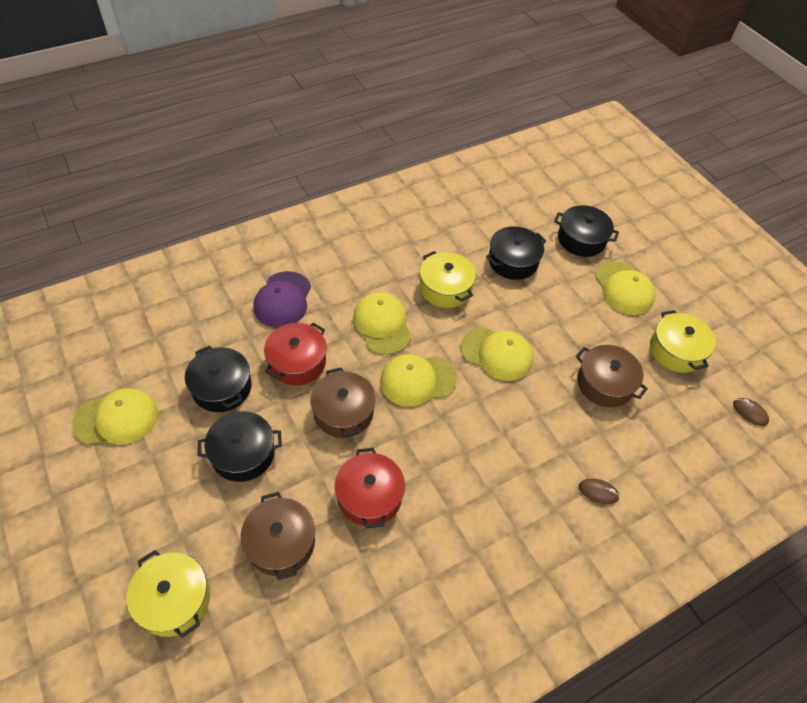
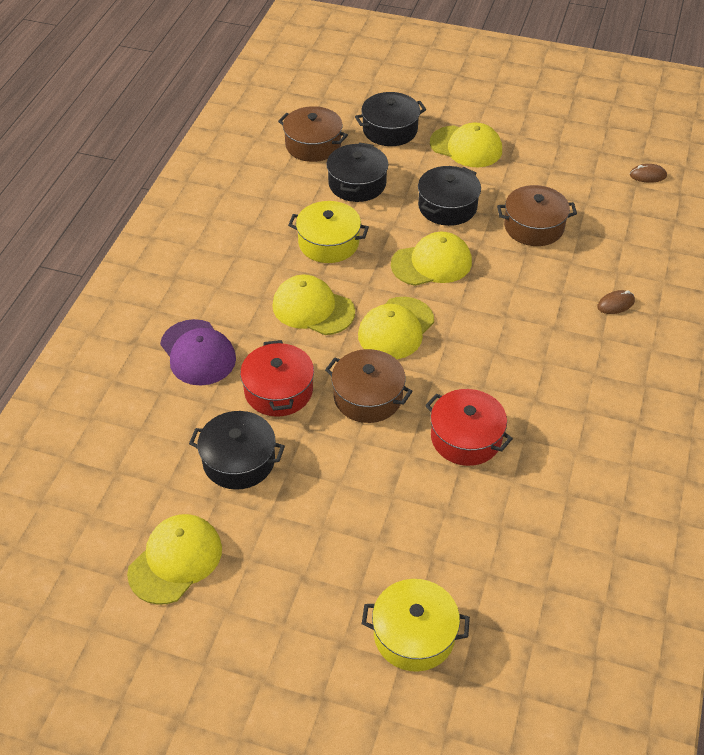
camera: 40 degrees left, 5 degrees down
black pot [198,411,282,482] -> black pot moved to [418,166,481,226]
brown pot [241,492,315,580] -> brown pot moved to [278,106,348,162]
yellow pot [650,310,716,373] -> none

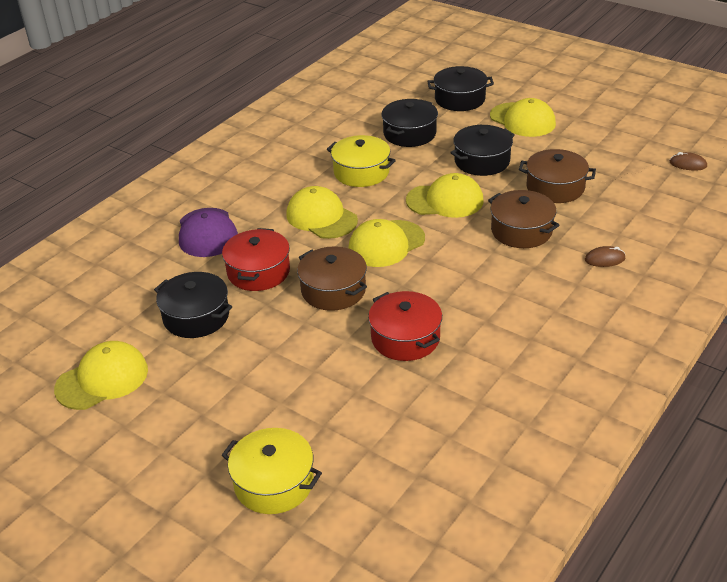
camera: 20 degrees right, 10 degrees down
brown pot [278,106,348,162] -> brown pot moved to [488,190,560,248]

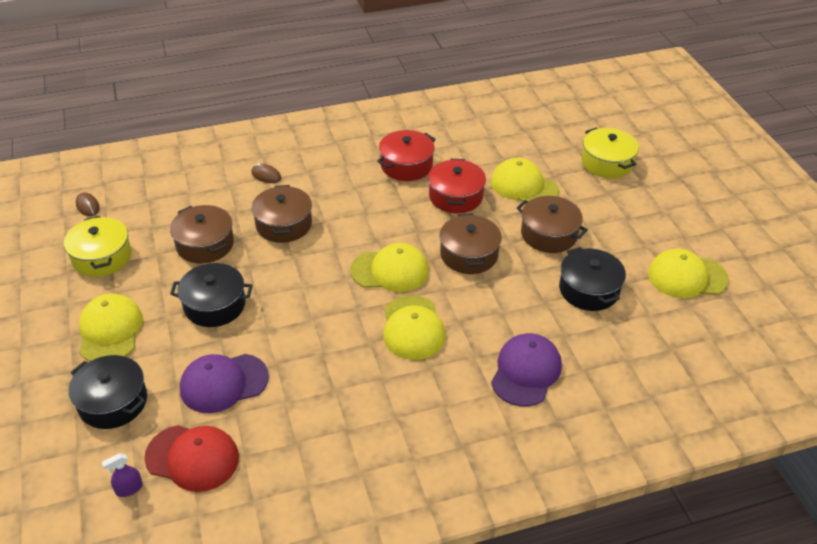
camera: 145 degrees left, 5 degrees up
red pot [222,228,290,291] -> red pot moved to [377,130,436,181]
yellow pot [327,135,396,187] -> yellow pot moved to [64,216,131,277]
black pot [381,99,438,147] -> purple cap [180,354,269,413]
yellow cap [406,173,484,218] -> yellow cap moved to [491,158,559,202]
none -> purple spray bottle [102,453,143,497]
none -> red cap [144,425,239,492]
none -> brown pot [517,196,588,253]

